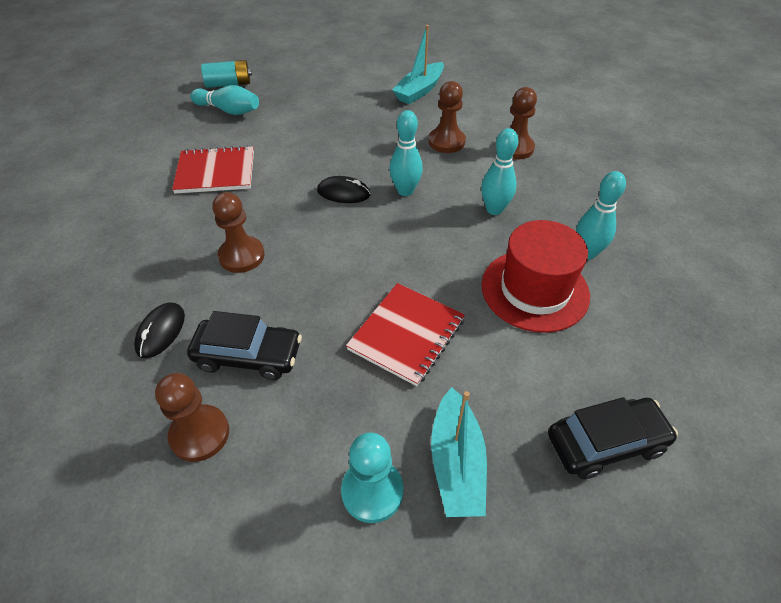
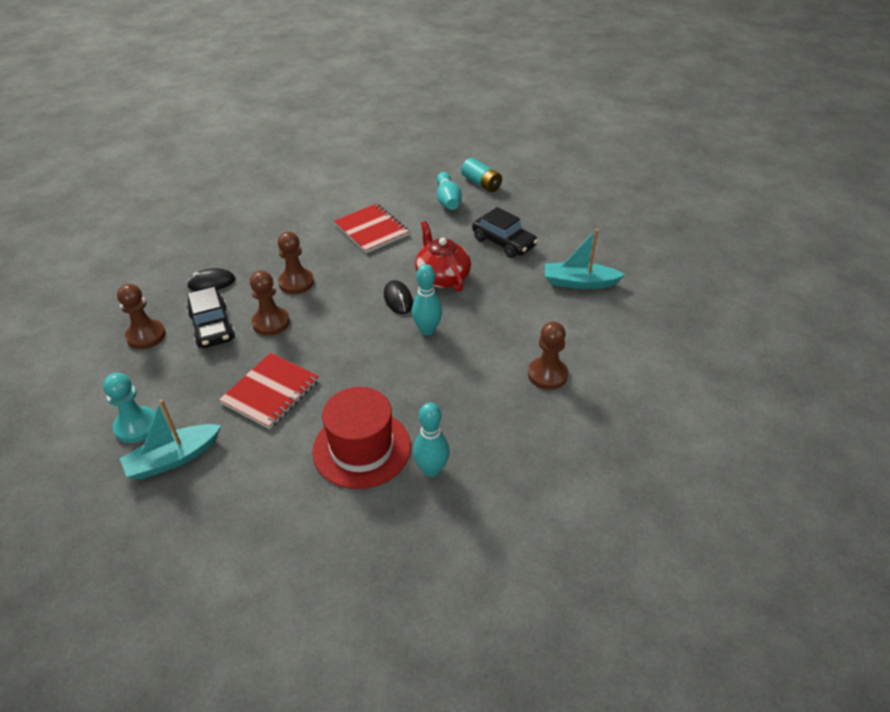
camera: 60 degrees right, 5 degrees down
red notebook [346,283,465,386] -> red notebook turned 60 degrees counterclockwise [219,353,319,429]
brown pawn [428,81,466,153] -> brown pawn moved to [250,271,290,336]
turquoise bowling pin [481,128,518,215] -> none
black car [548,397,678,479] -> black car moved to [472,207,538,258]
none -> red teapot [415,221,471,292]

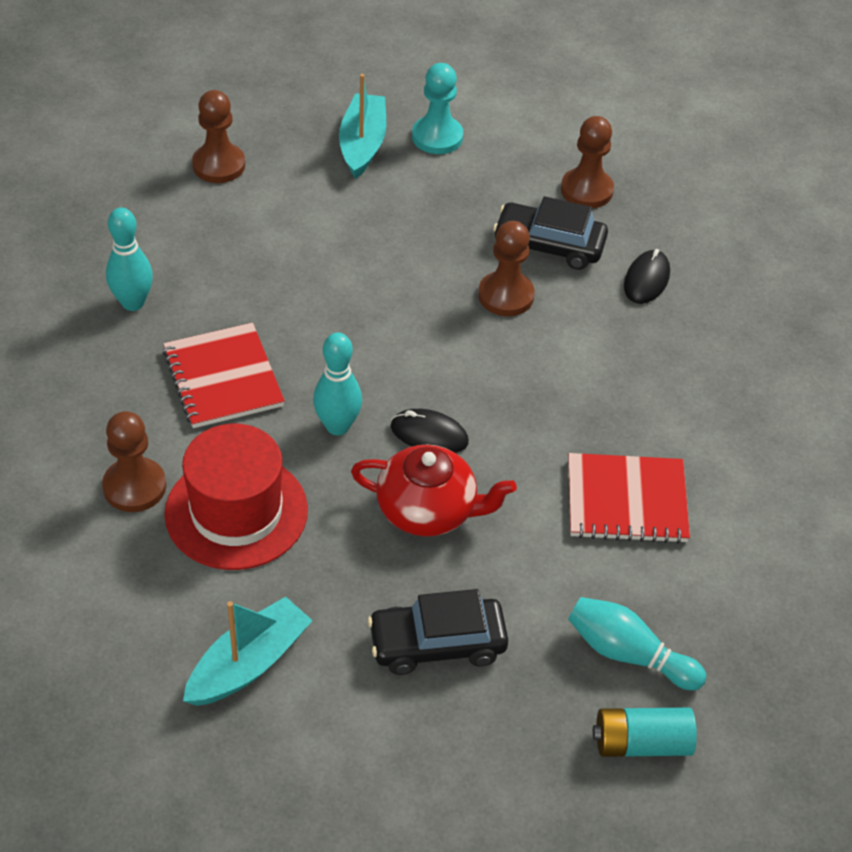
camera: 125 degrees right, 5 degrees up
red notebook [219,353,319,429] -> red notebook moved to [163,323,285,428]
brown pawn [278,232,314,294] -> brown pawn moved to [192,90,245,183]
red hat [313,387,411,489] -> red hat moved to [164,423,308,570]

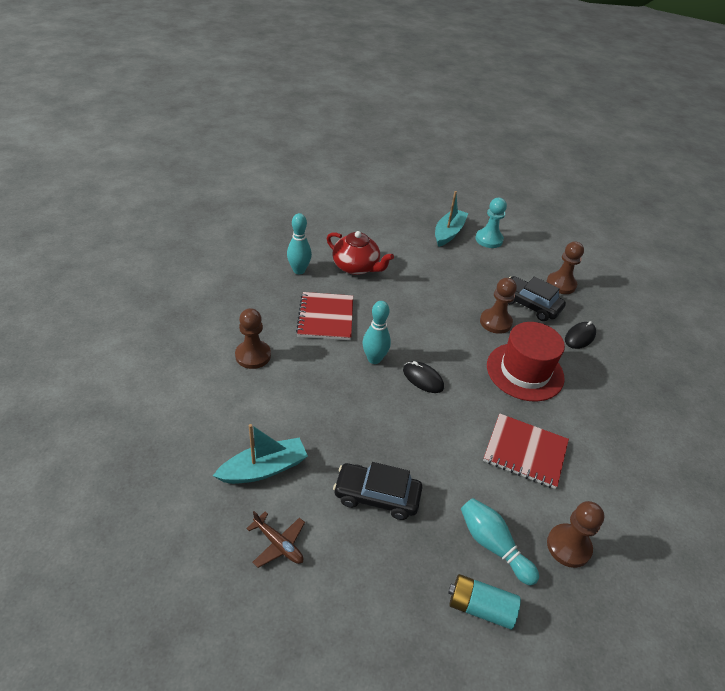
camera: 20 degrees right, 5 degrees down
red hat [164,423,308,570] -> red hat moved to [487,322,565,402]
brown pawn [192,90,245,183] -> brown pawn moved to [547,501,604,568]
red teapot [351,445,517,537] -> red teapot moved to [327,231,394,275]
none -> brown plane [246,511,305,568]

